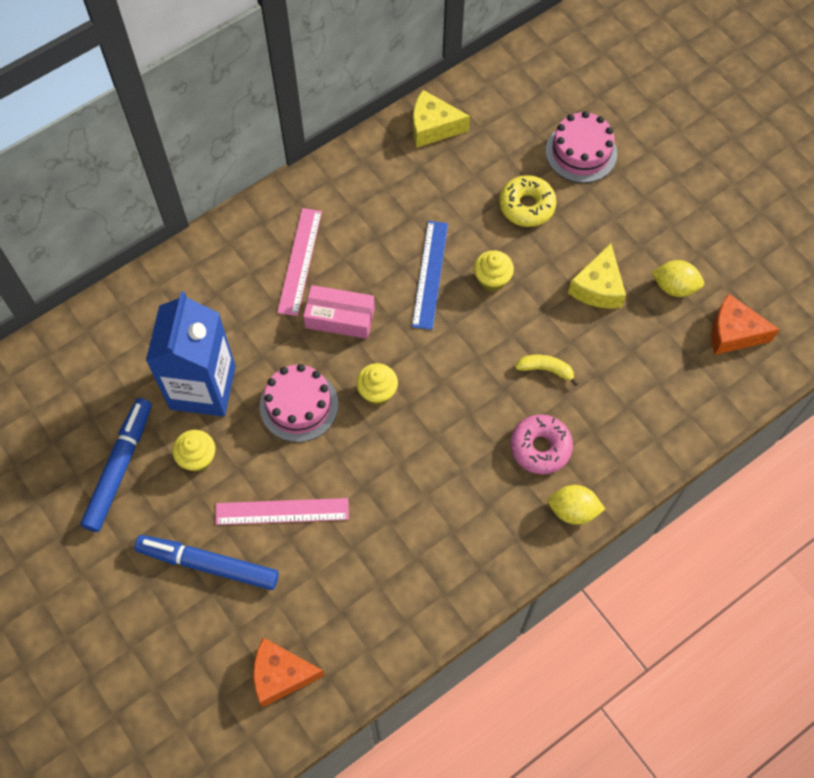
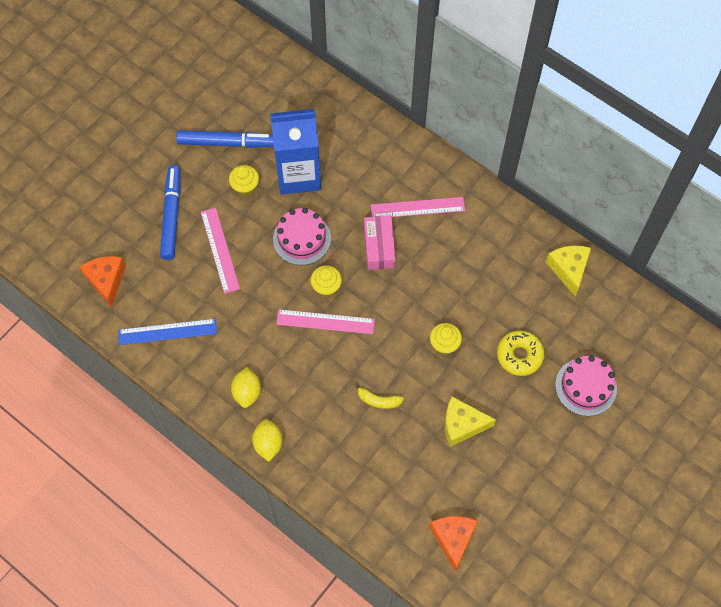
camera: 75 degrees right, 0 degrees up
blue ruler [412,221,448,330] -> blue ruler moved to [118,319,217,345]
pink donut [510,414,573,474] -> none
yellow banana [515,355,579,386] -> yellow banana turned 105 degrees clockwise [354,383,404,409]
yellow lemon [652,260,704,297] -> yellow lemon moved to [231,367,261,408]
none -> pink ruler [276,309,375,334]

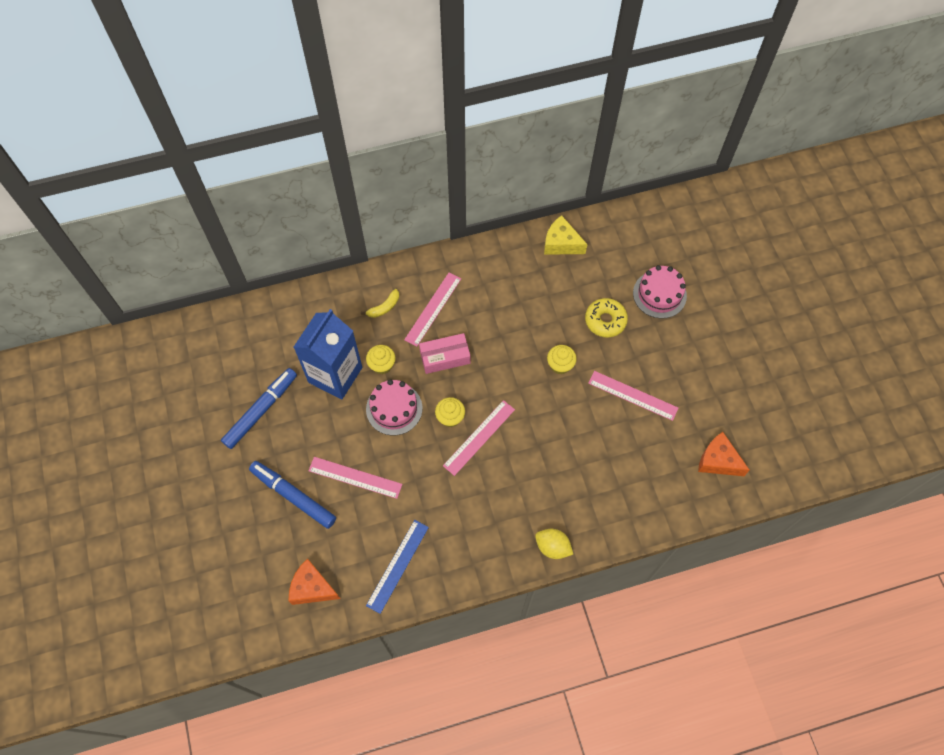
camera: 55 degrees left, 0 degrees up
yellow cupcake [229,165,259,196] -> yellow cupcake moved to [366,345,396,374]
yellow lemon [231,367,261,408] -> none
yellow banana [354,383,404,409] -> yellow banana moved to [361,289,399,318]
pink box [364,216,396,270] -> pink box turned 45 degrees counterclockwise [419,333,471,374]
yellow cheese [445,396,496,447] -> pink ruler [588,371,678,421]

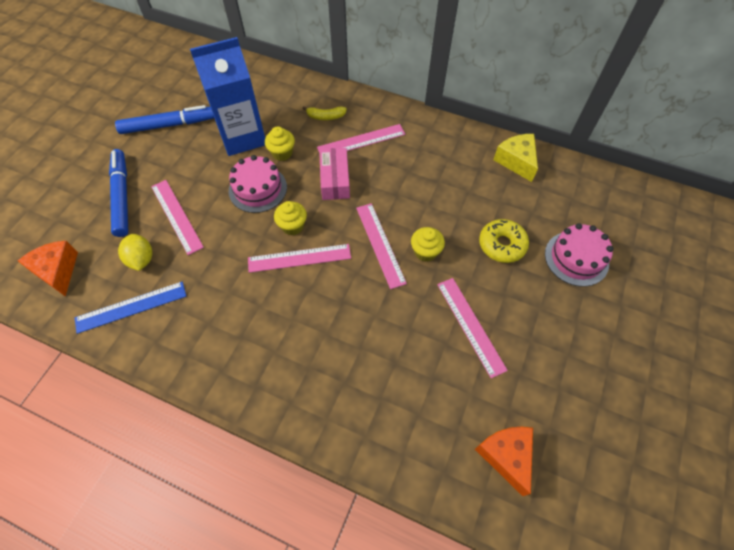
camera: 40 degrees right, 5 degrees down
pink box [419,333,471,374] -> pink box turned 60 degrees clockwise [319,148,350,200]
yellow lemon [535,529,573,559] -> yellow lemon moved to [118,234,152,271]
none -> pink ruler [356,203,407,289]

